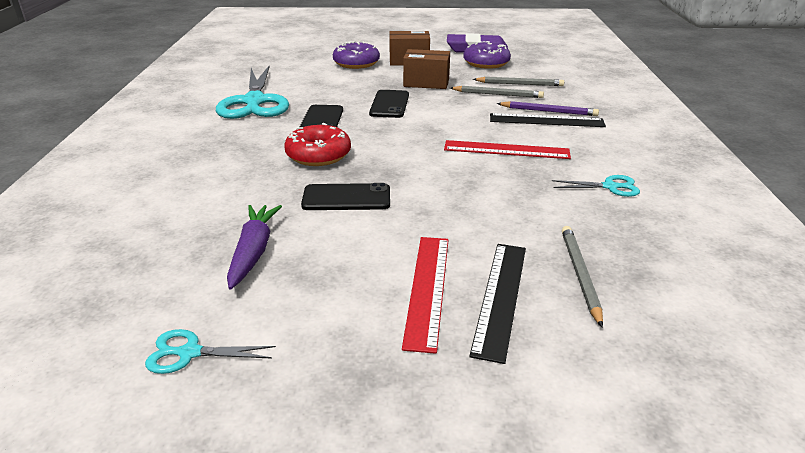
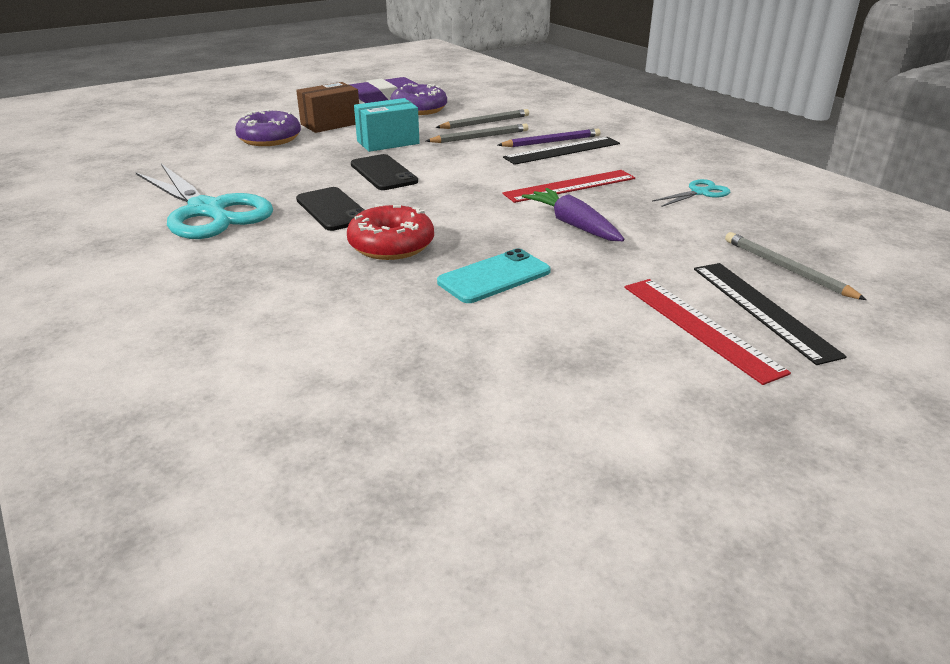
camera: 35 degrees left, 0 degrees up
turquoise scissors [145,329,276,374] -> none
purple carrot [227,205,282,289] -> purple carrot moved to [522,188,625,241]
black phone [301,183,390,210] -> turquoise phone [437,248,551,303]
brown box [403,49,450,89] -> turquoise box [354,98,419,152]

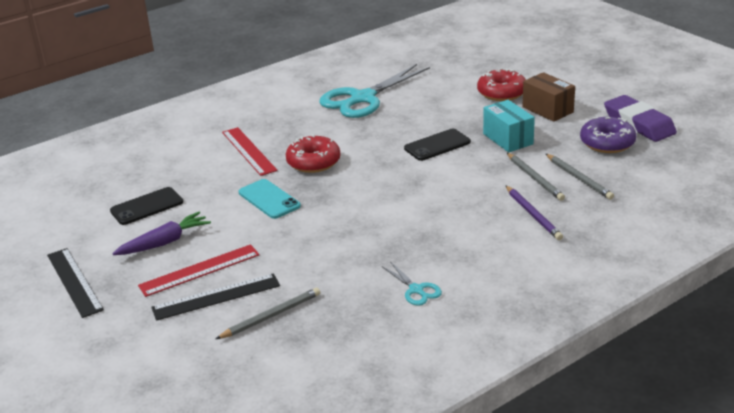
camera: 90 degrees right, 0 degrees up
purple donut [235,109,301,146] -> red donut [477,68,526,101]
black phone [296,187,364,231] -> black phone moved to [110,187,183,225]
red ruler [502,170,635,203] -> red ruler moved to [222,127,278,176]
black ruler [503,137,620,165] -> black ruler moved to [47,248,104,318]
purple carrot [522,188,625,241] -> purple carrot moved to [112,211,211,255]

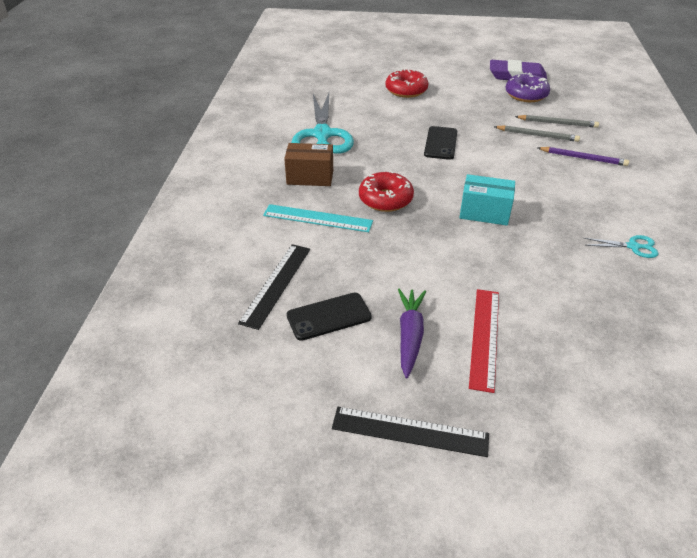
camera: 50 degrees left, 10 degrees up
black phone [110,187,183,225] -> black phone turned 60 degrees clockwise [287,292,372,341]
black ruler [151,273,280,321] -> black ruler moved to [238,244,310,330]
grey pencil [216,288,320,339] -> none
red ruler [222,127,278,176] -> turquoise ruler [263,204,373,232]
turquoise phone [238,179,301,219] -> none
turquoise box [483,100,535,152] -> turquoise box moved to [459,174,515,226]
brown box [522,72,575,122] -> brown box moved to [284,143,333,186]

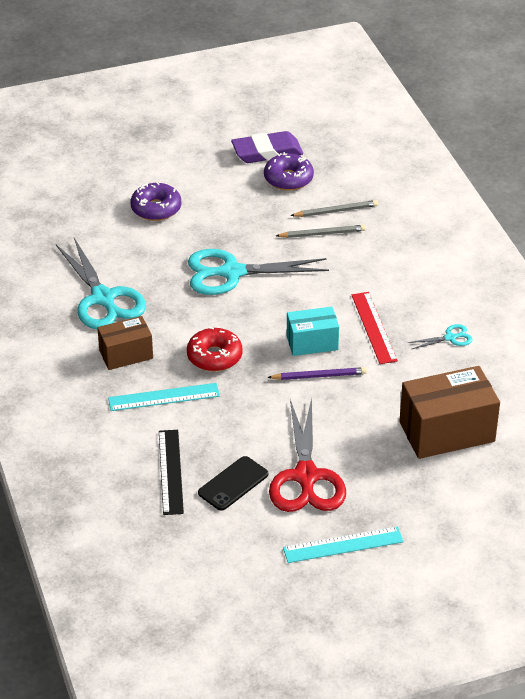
camera: 25 degrees left, 0 degrees up
black ruler [332,407,489,457] -> turquoise ruler [283,526,404,563]
red donut [385,69,428,98] -> purple donut [131,182,181,221]
purple carrot [398,289,426,378] -> red scissors [269,398,346,512]
black phone [424,126,457,160] -> turquoise scissors [188,249,329,295]
red ruler [469,289,499,393] -> red ruler moved to [352,292,398,364]
purple pencil [538,147,629,166] -> purple pencil moved to [267,367,367,380]
none -> brown box [399,366,500,459]

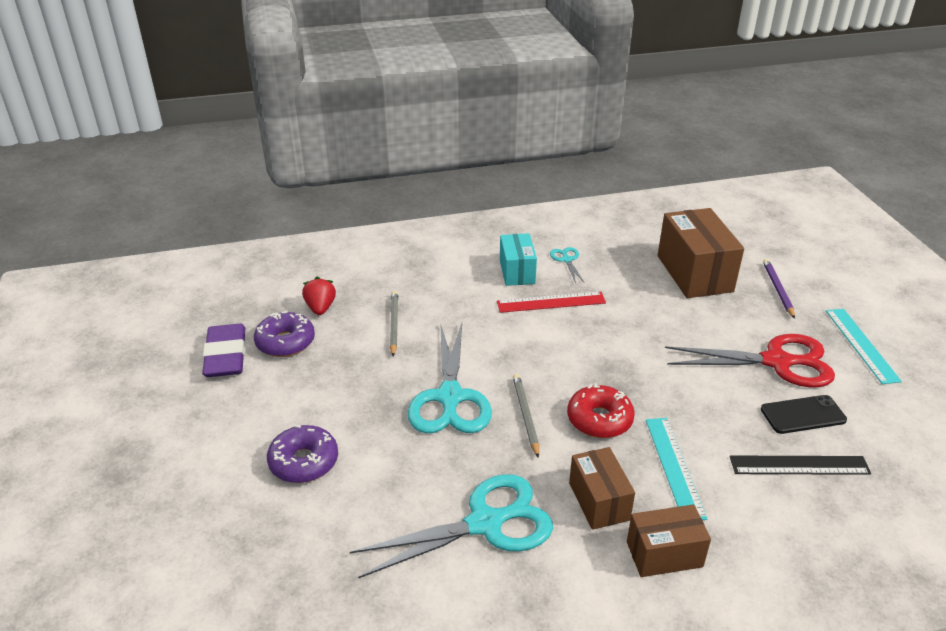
camera: 85 degrees left, 5 degrees down
black phone [198,456,268,511] -> black phone turned 60 degrees counterclockwise [761,395,847,434]
purple pencil [267,367,367,380] -> purple pencil moved to [763,259,795,319]
turquoise box [287,307,339,356] -> turquoise box moved to [500,233,537,286]
grey pencil [290,200,378,217] -> grey pencil moved to [513,374,539,458]
none -> red strawberry [302,277,336,315]
none -> brown box [627,504,711,577]

